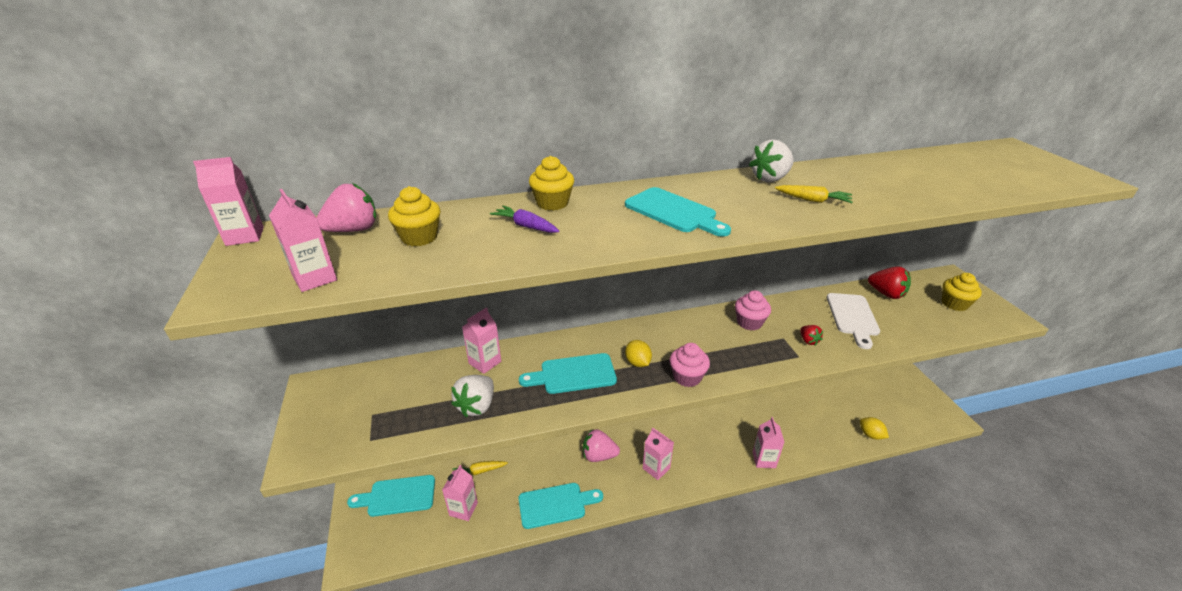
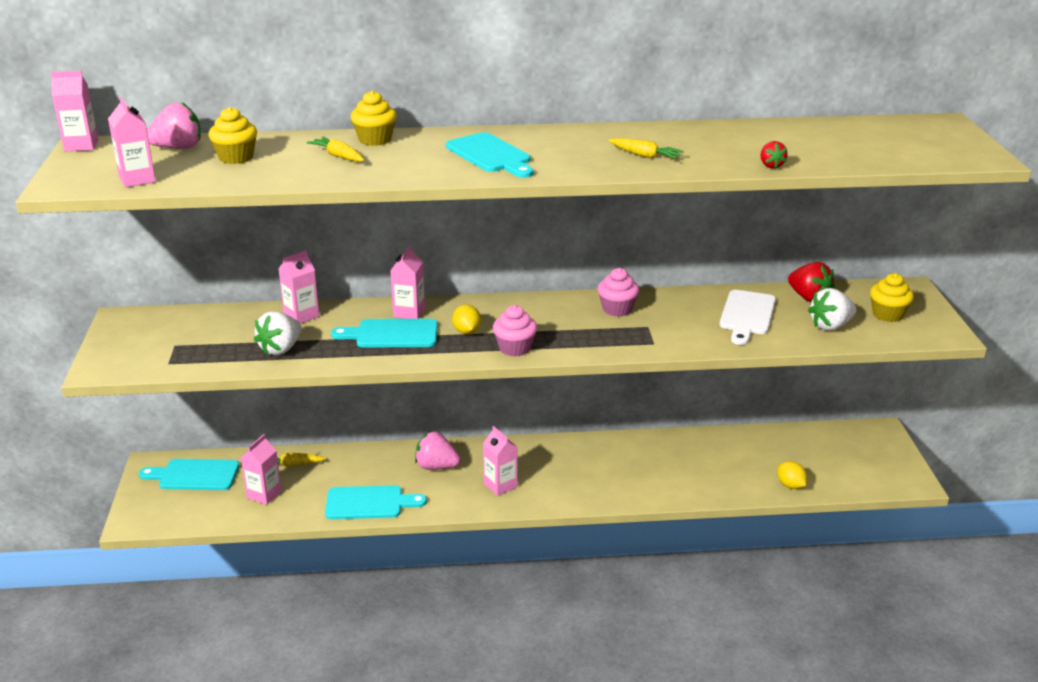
camera: 10 degrees right, 5 degrees down
purple carrot [490,206,559,233] -> yellow carrot [307,137,364,162]
white strawberry [749,139,794,182] -> white strawberry moved to [808,288,857,331]
pink carton [752,417,784,468] -> pink carton moved to [390,245,425,319]
red strawberry [800,325,823,345] -> red strawberry moved to [760,141,788,168]

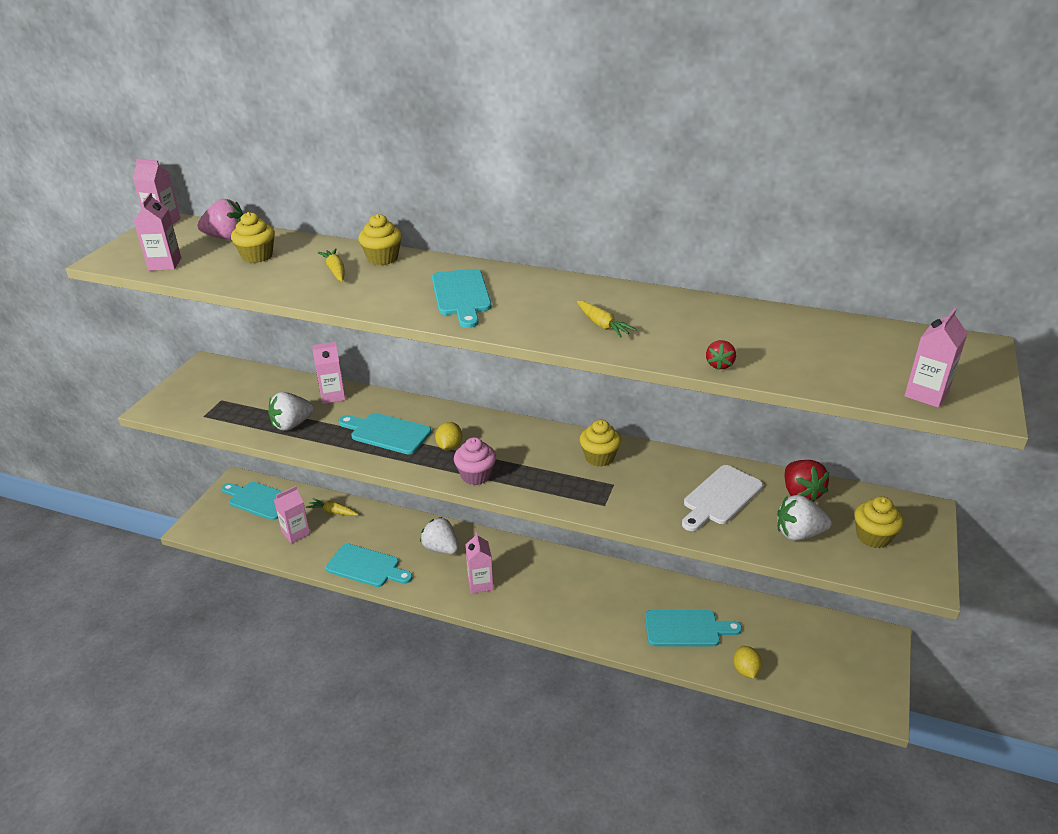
camera: 25 degrees right, 5 degrees up
pink carton [390,245,425,319] -> pink carton moved to [904,308,968,408]
pink strawberry [415,432,460,470] -> white strawberry [420,517,458,554]
pink cupcake [598,268,640,317] -> yellow cupcake [580,420,621,467]
none -> turquoise cutting board [645,610,742,646]

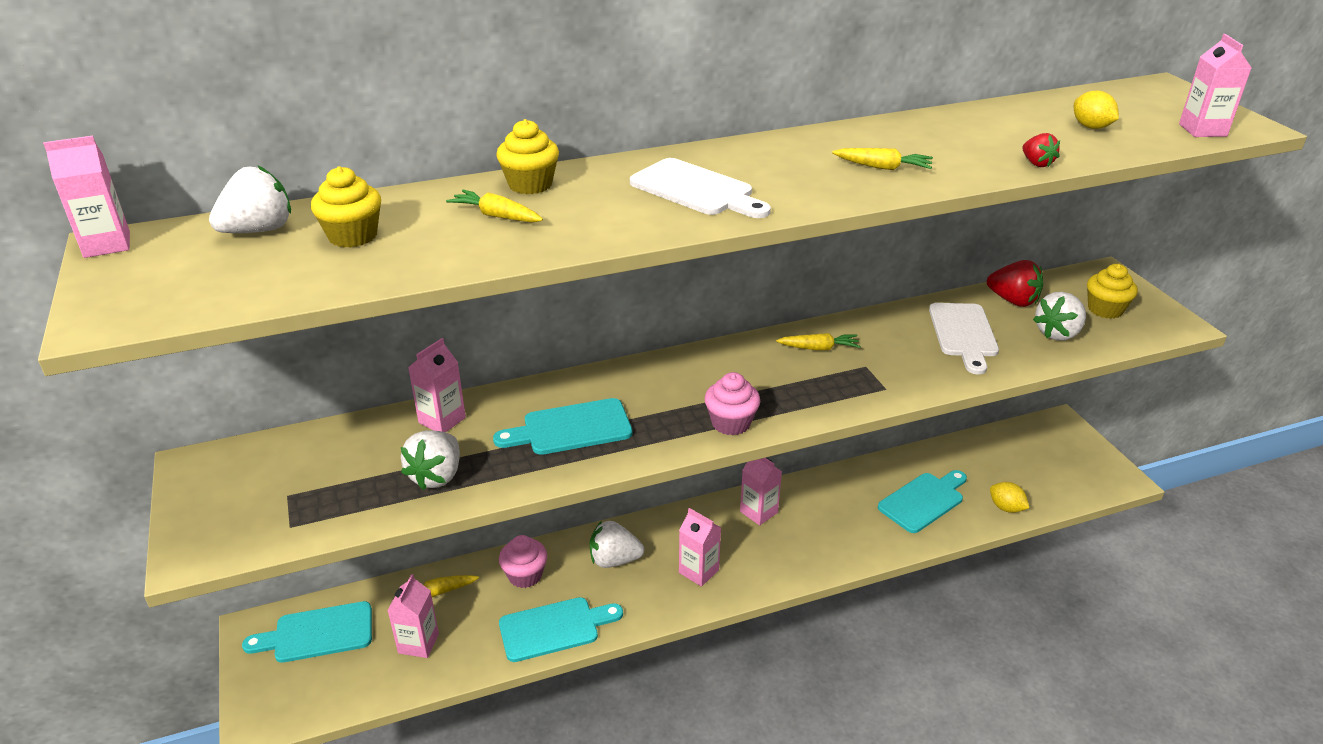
camera: 40 degrees left, 0 degrees up
pink carton [133,192,181,271] -> pink carton moved to [740,458,782,525]
pink strawberry [197,199,243,240] -> white strawberry [209,165,291,233]
turquoise cutting board [432,269,491,328] -> white cutting board [630,158,771,218]
yellow lemon [435,422,462,451] -> yellow lemon moved to [1074,91,1119,129]
yellow cupcake [580,420,621,467] -> yellow carrot [776,333,861,350]
none -> pink cupcake [499,535,547,588]

